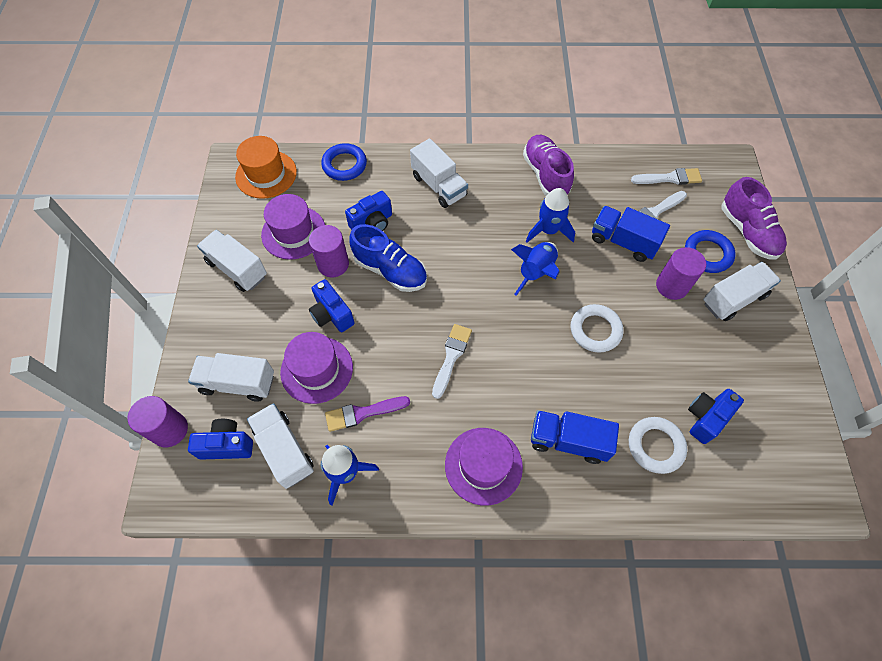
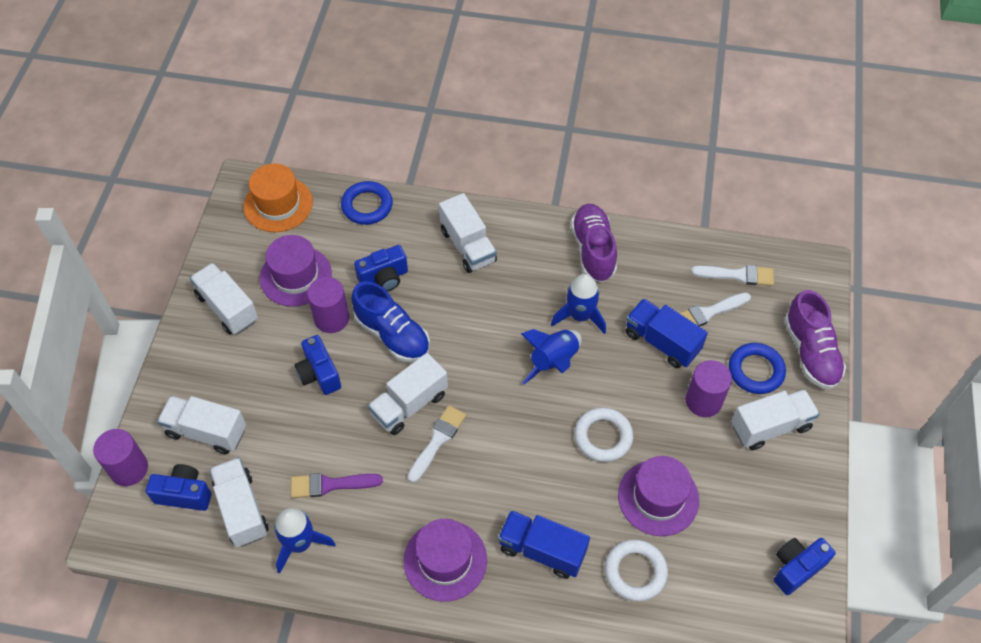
camera: 10 degrees right, 5 degrees down
purple hat [280,332,353,404] -> purple hat moved to [618,456,699,536]
blue camera [688,389,744,444] -> blue camera moved to [774,538,836,595]
none -> white truck [368,353,448,435]

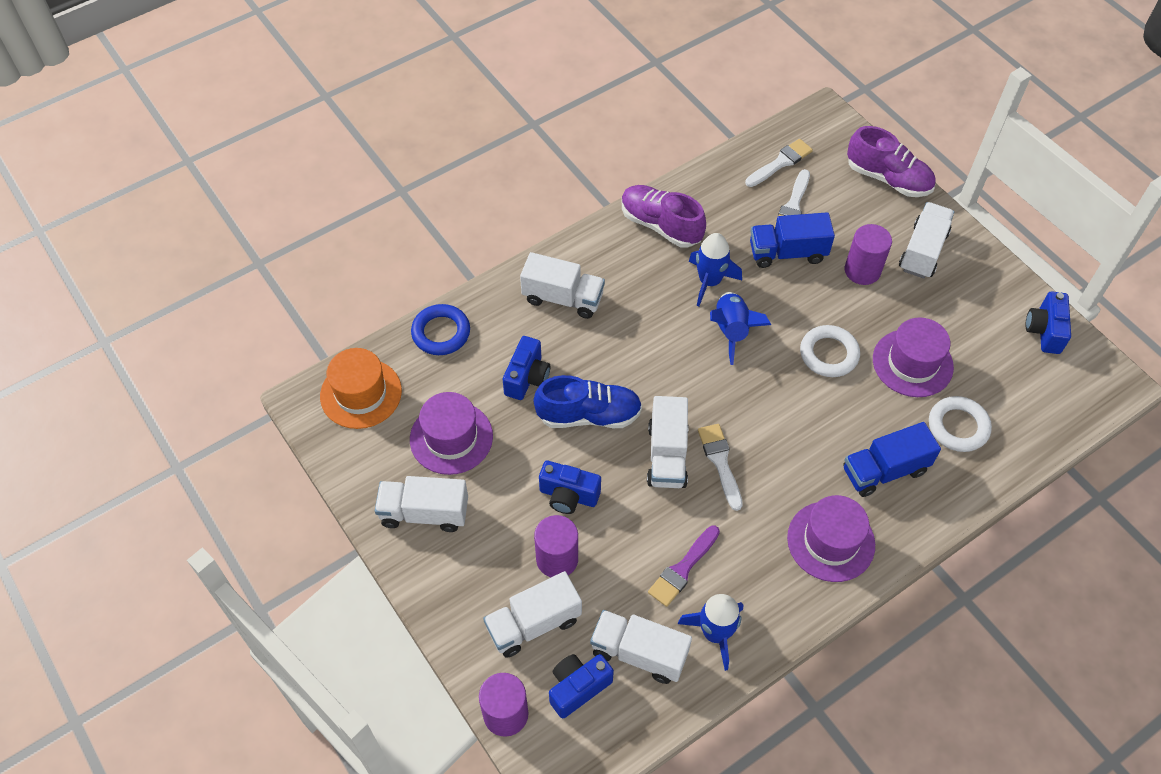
camera: 45 degrees left, 0 degrees up
purple cylinder [307,277,349,333] -> purple cylinder moved to [534,515,578,577]
blue ring [729,343,786,394] -> none

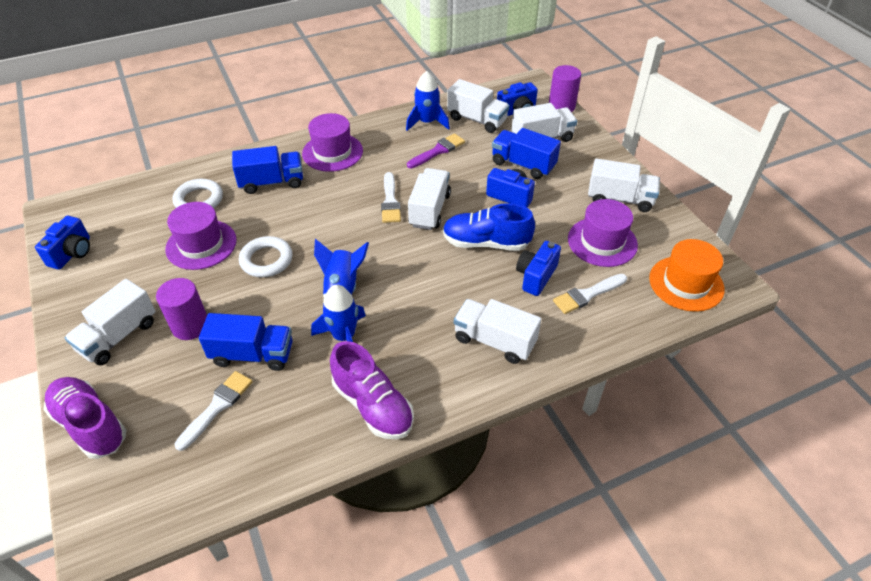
camera: 170 degrees left, 10 degrees down
blue ring [411,304,470,355] -> none
purple cylinder [534,515,578,577] -> blue truck [492,128,561,179]
white brush [745,139,813,187] -> white brush moved to [553,274,627,314]

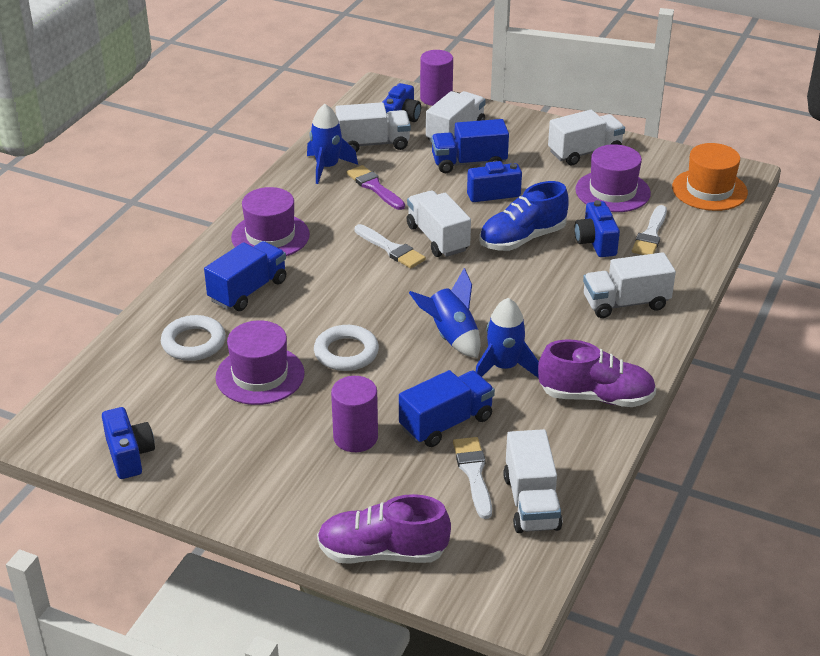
camera: 40 degrees left, 10 degrees down
white truck [65,279,156,365] -> white truck moved to [503,429,562,533]
purple brush [407,133,465,168] -> purple brush turned 45 degrees counterclockwise [347,165,405,210]

